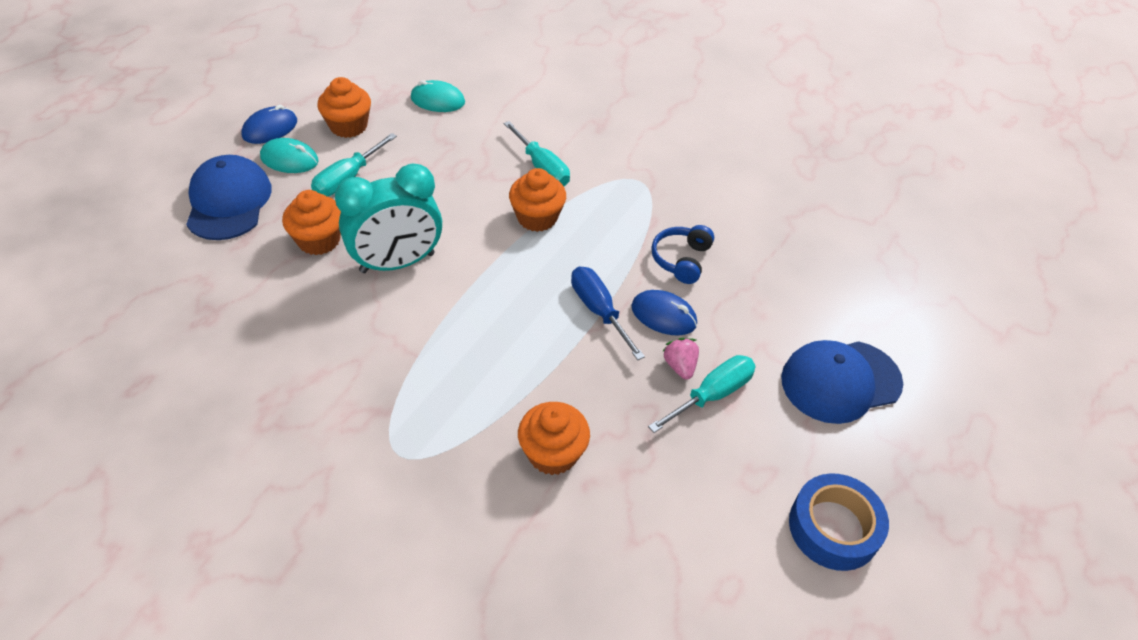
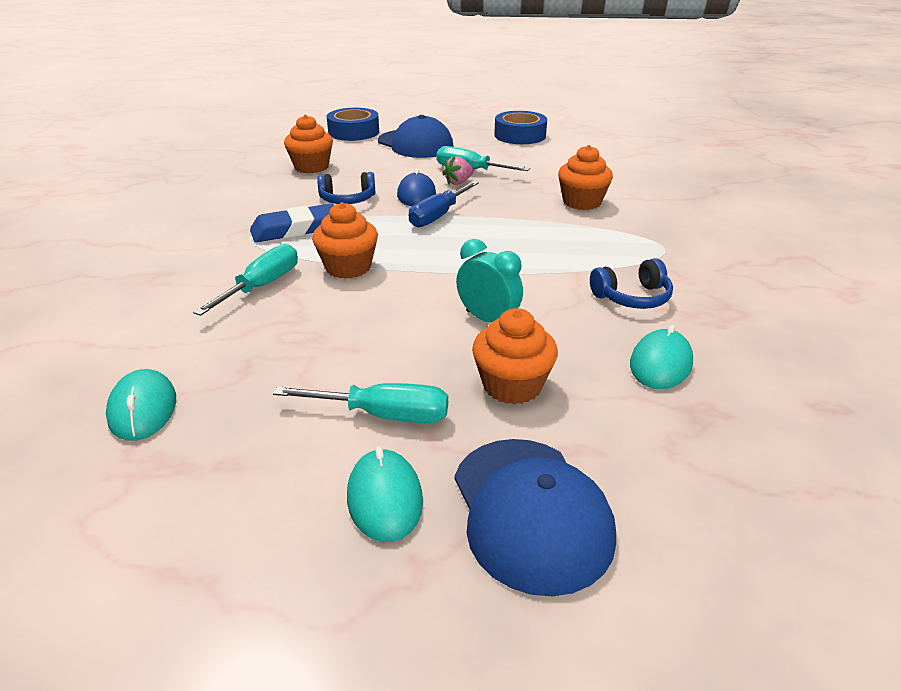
camera: 115 degrees left, 15 degrees down
blue cap [186,155,272,240] -> blue cap turned 75 degrees counterclockwise [454,439,616,596]
blue mouse [241,105,297,144] -> none
orange cupcake [318,77,371,138] -> orange cupcake moved to [284,115,333,173]
turquoise clock [335,163,442,273] -> turquoise clock [456,239,523,323], size x0.59
none -> blue eraser [250,203,334,242]
none -> blue tape [327,108,379,141]
none -> blue headphones [590,258,673,309]
none -> turquoise mouse [630,325,693,389]

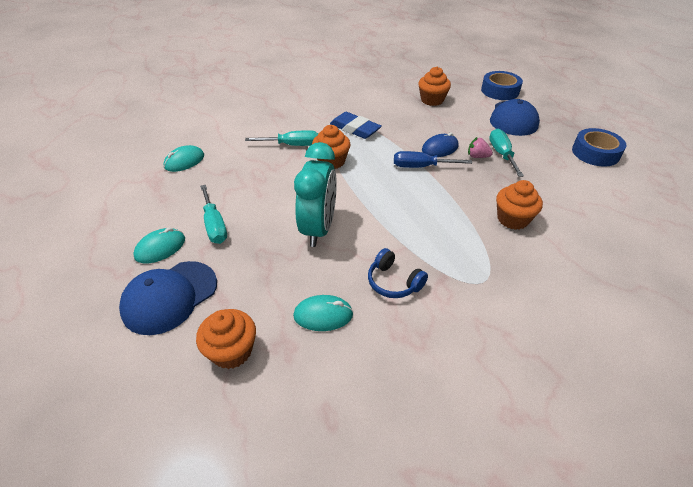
camera: 60 degrees right, 10 degrees up
blue headphones [317,172,375,204] -> none
turquoise clock [456,239,523,323] -> turquoise clock [294,142,337,247], size x1.69
orange cupcake [472,308,558,404] -> orange cupcake moved to [196,309,256,369]

